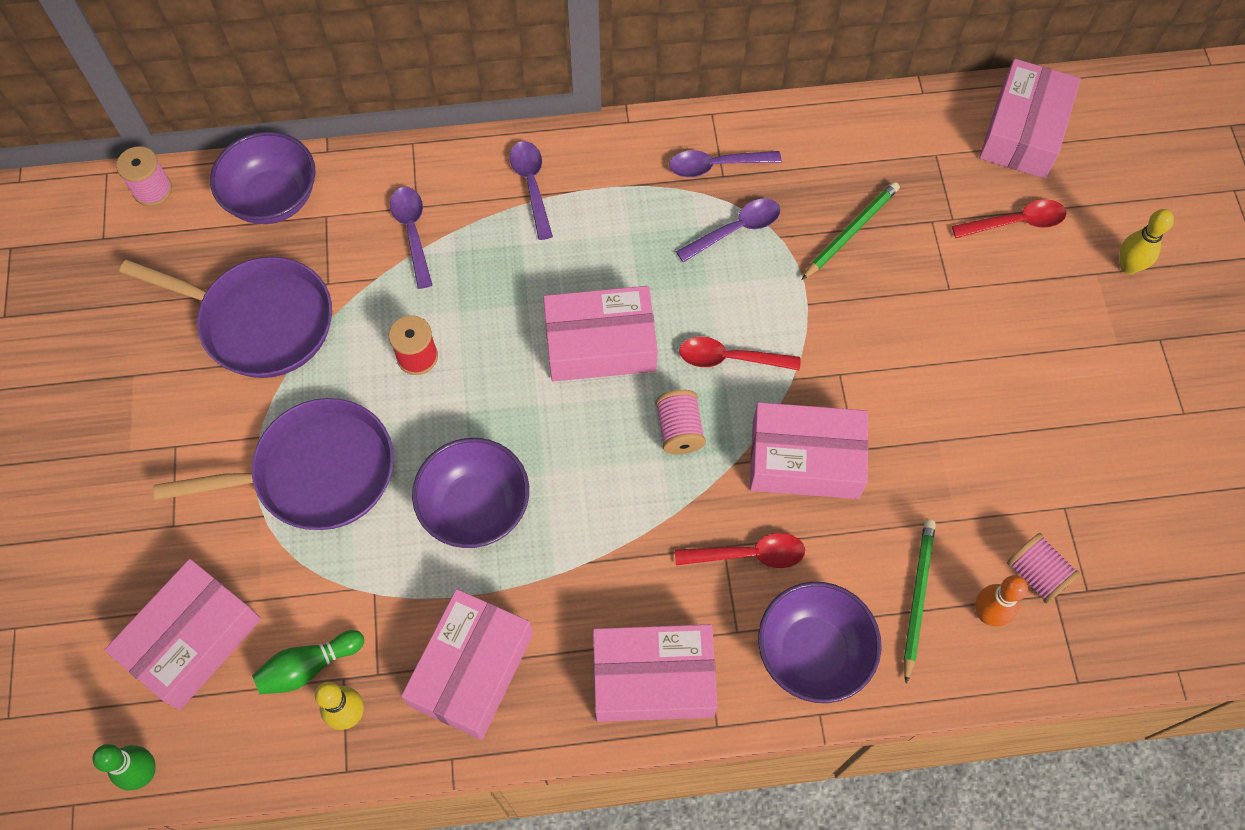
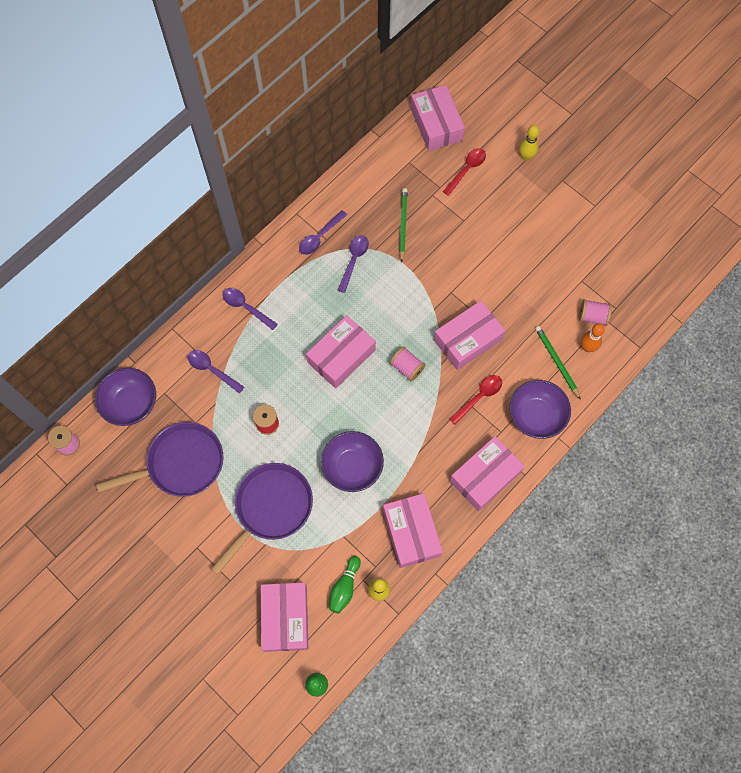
camera: 40 degrees left, 5 degrees up
red spoon [679,337,801,370] -> none

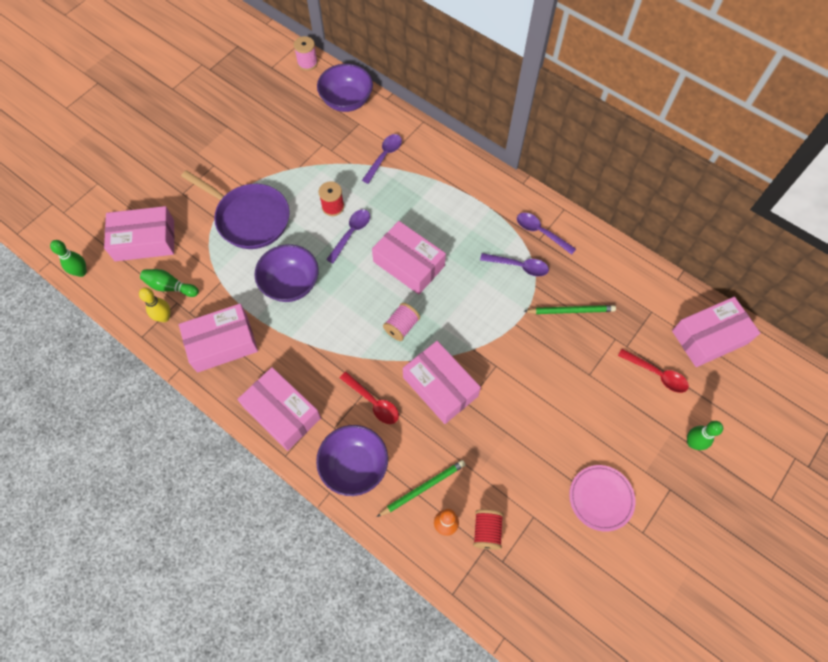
camera: 85 degrees right, 5 degrees down
purple pan [96,422,224,497] -> none
purple spoon [223,288,278,330] -> purple spoon moved to [326,209,370,264]
yellow bowling pin [519,125,539,161] -> green bowling pin [687,421,723,450]
pink spool [579,299,612,326] -> red spool [473,509,503,550]
none -> pink plate [569,465,635,532]

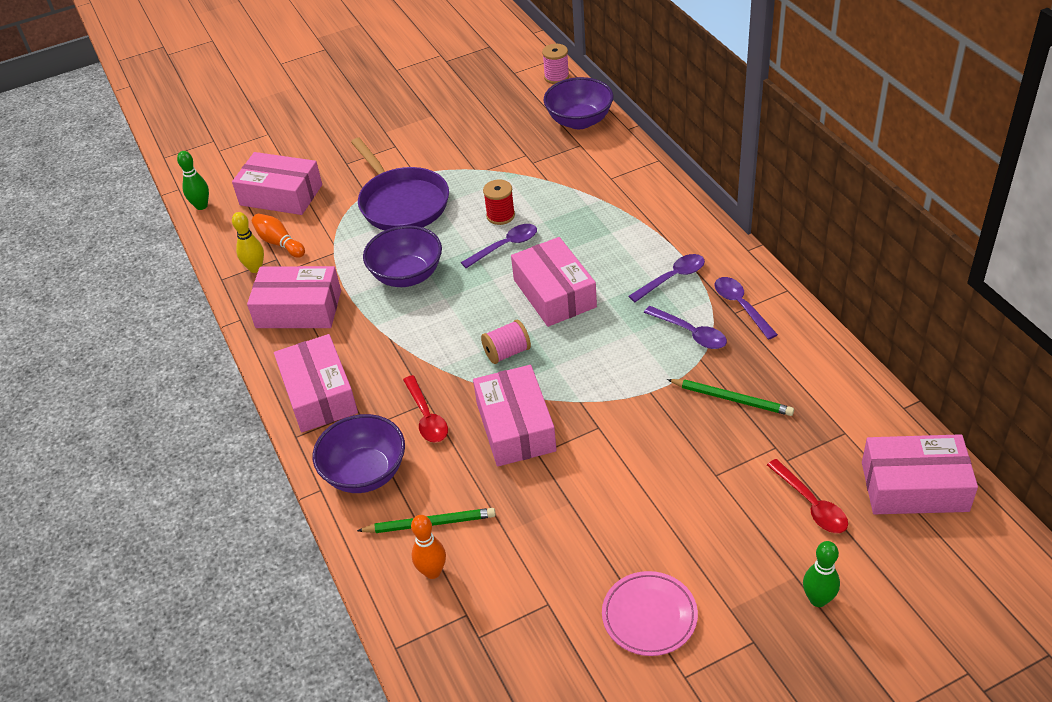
camera: 30 degrees right, 20 degrees down
green bowling pin [140,269,199,297] -> orange bowling pin [252,214,305,258]
purple spoon [362,134,402,184] -> purple spoon moved to [629,254,705,302]
red spool [473,509,503,550] -> none

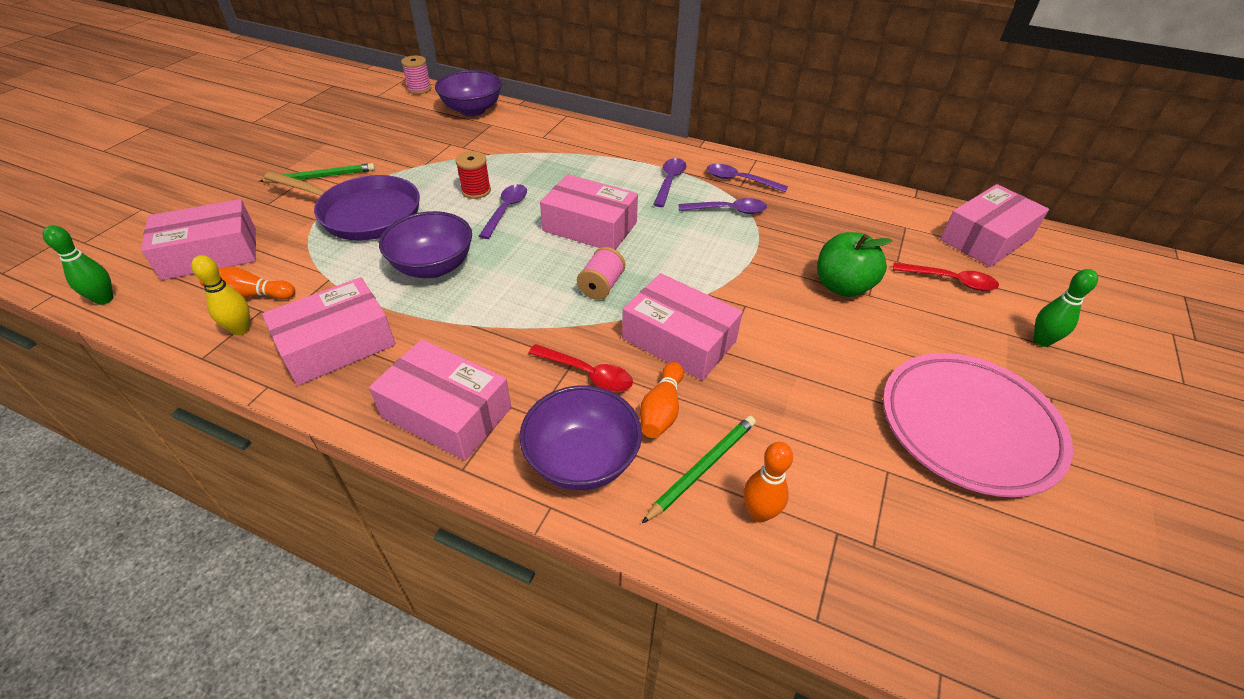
camera: 45 degrees left, 0 degrees up
pink plate [602,571,698,656] -> pink plate [883,353,1073,497], size x1.73
green pencil [667,379,794,416] -> green pencil moved to [259,163,375,183]
none -> orange bowling pin [640,362,684,438]
none -> green apple [817,232,892,297]

